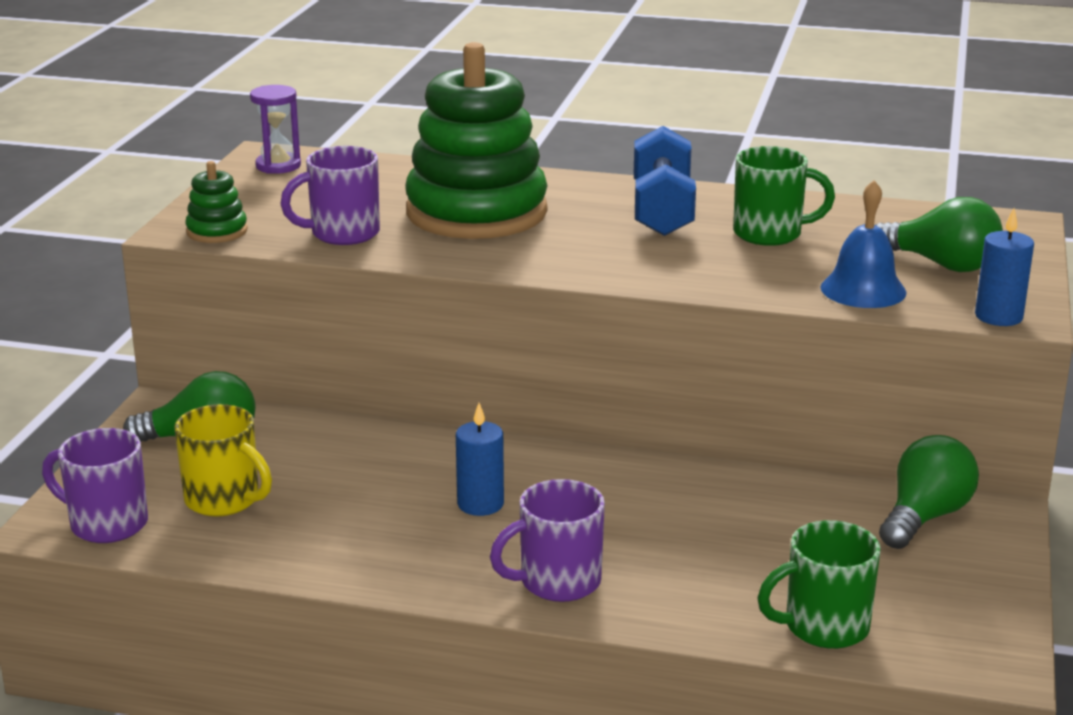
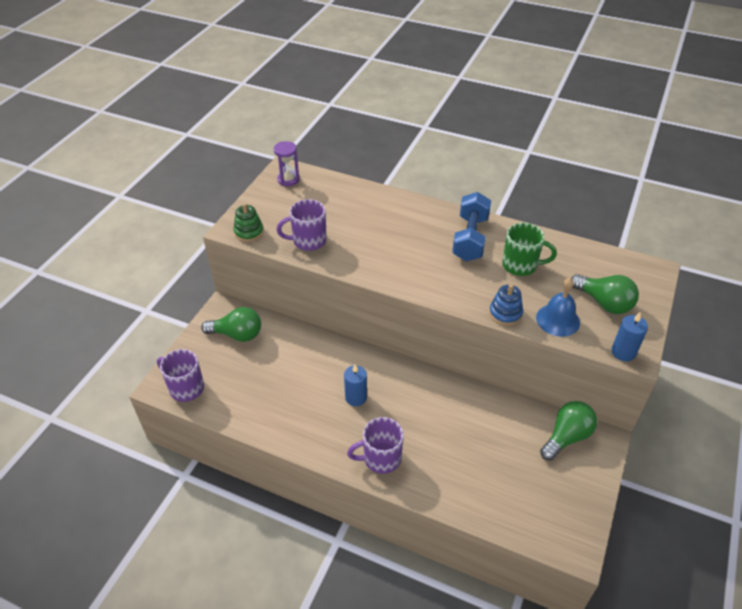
camera: 10 degrees right, 20 degrees up
yellow mug [175,404,272,516] -> none
green stacking toy [405,42,548,239] -> none
green mug [757,520,881,649] -> none
none -> blue stacking toy [489,284,523,326]

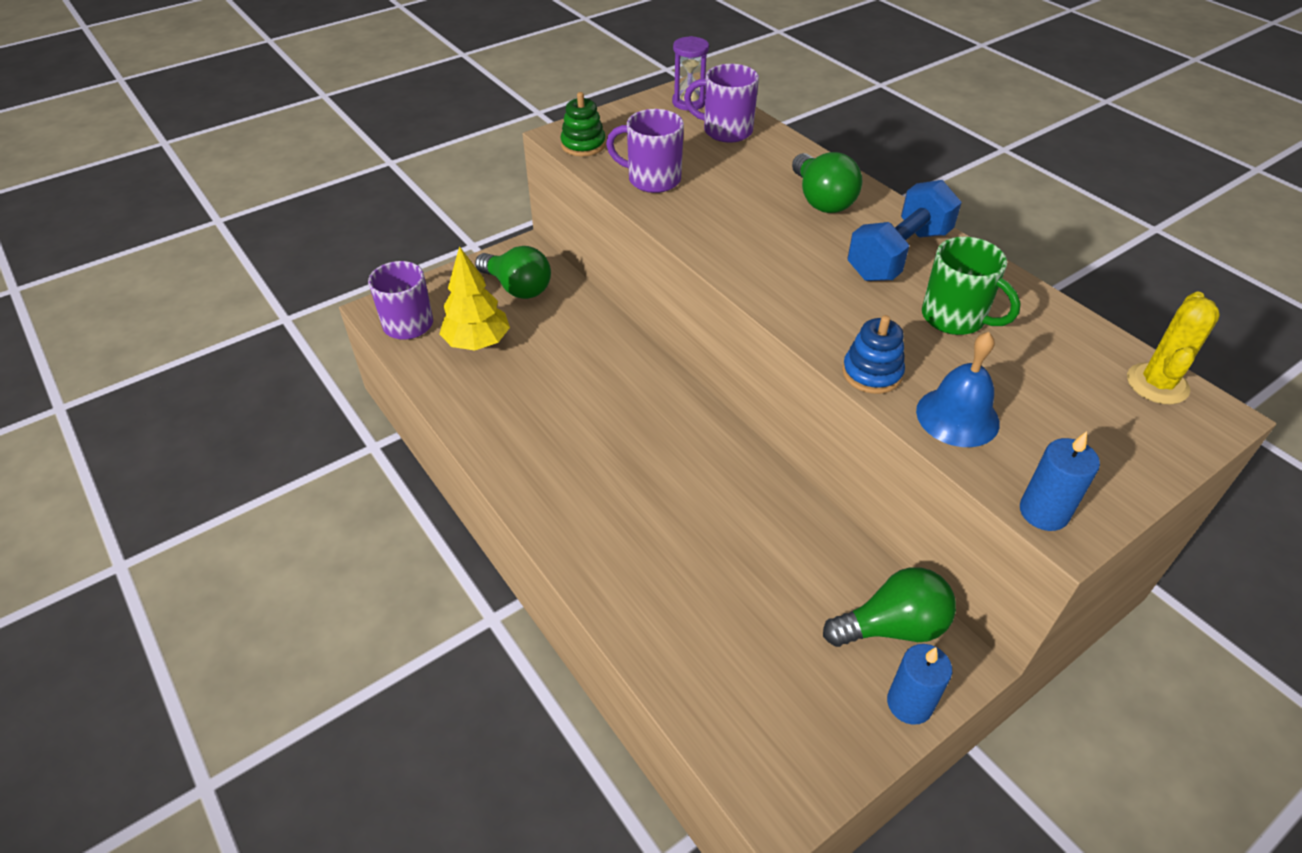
camera: 30 degrees right, 0 degrees up
blue candle [344,364,367,406] -> blue candle moved to [887,644,952,725]
purple mug [347,417,404,474] -> purple mug moved to [684,64,759,143]
green light bulb [571,274,639,314] -> green light bulb moved to [792,152,862,213]
none -> yellow tree [439,246,510,350]
none -> yellow cactus [1127,292,1220,404]

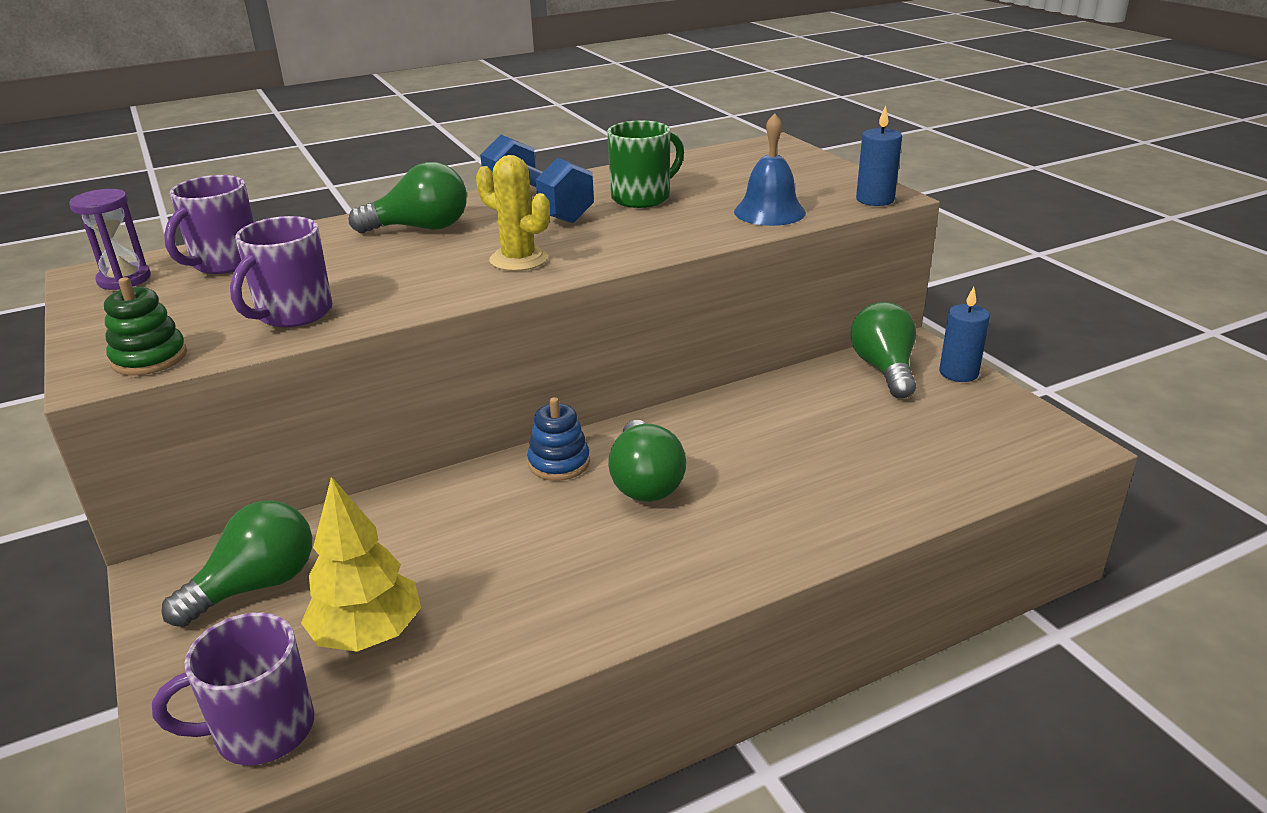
camera: 80 degrees left, 15 degrees down
blue stacking toy [842,315,905,394] -> blue stacking toy moved to [527,397,590,481]
yellow cactus [1127,292,1220,404] -> yellow cactus moved to [476,155,550,271]
none -> green light bulb [608,420,686,502]

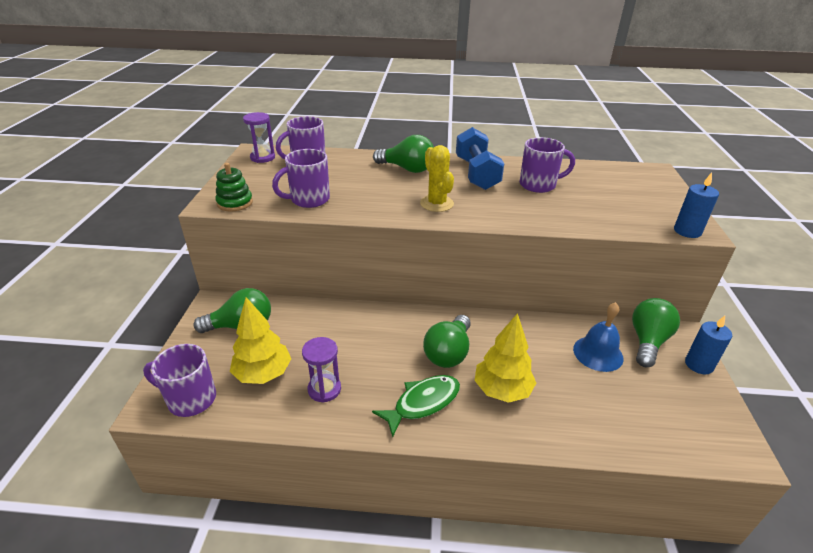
camera: 30 degrees right, 5 degrees up
blue stacking toy [527,397,590,481] -> none
green mug [607,120,684,208] -> purple mug [520,137,575,193]
blue bell [734,113,806,226] -> blue bell moved to [573,302,624,372]
none -> purple hourglass [302,337,341,403]
none -> green fish [372,375,460,437]
none -> yellow tree [474,313,536,403]

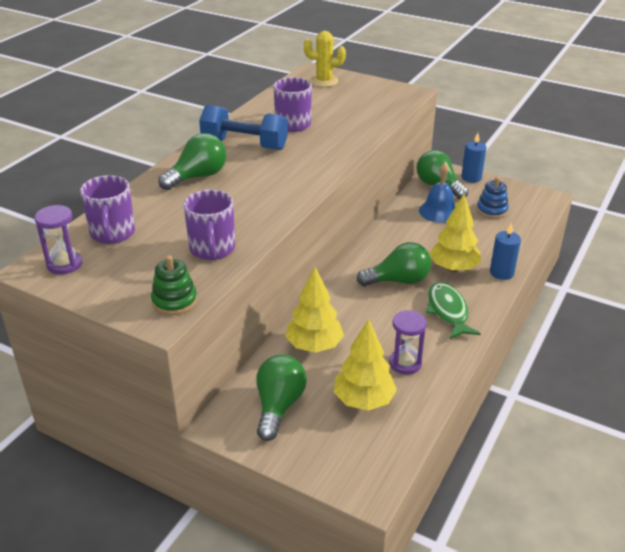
camera: 65 degrees left, 0 degrees up
purple mug [143,344,216,417] -> none
yellow cactus [420,145,454,212] -> yellow cactus moved to [304,31,346,87]
green light bulb [423,315,471,368] -> green light bulb turned 60 degrees counterclockwise [357,242,431,287]
blue candle [674,172,719,238] -> blue candle moved to [490,223,521,280]
none -> yellow tree [285,267,344,353]
none -> blue stacking toy [476,177,509,219]

